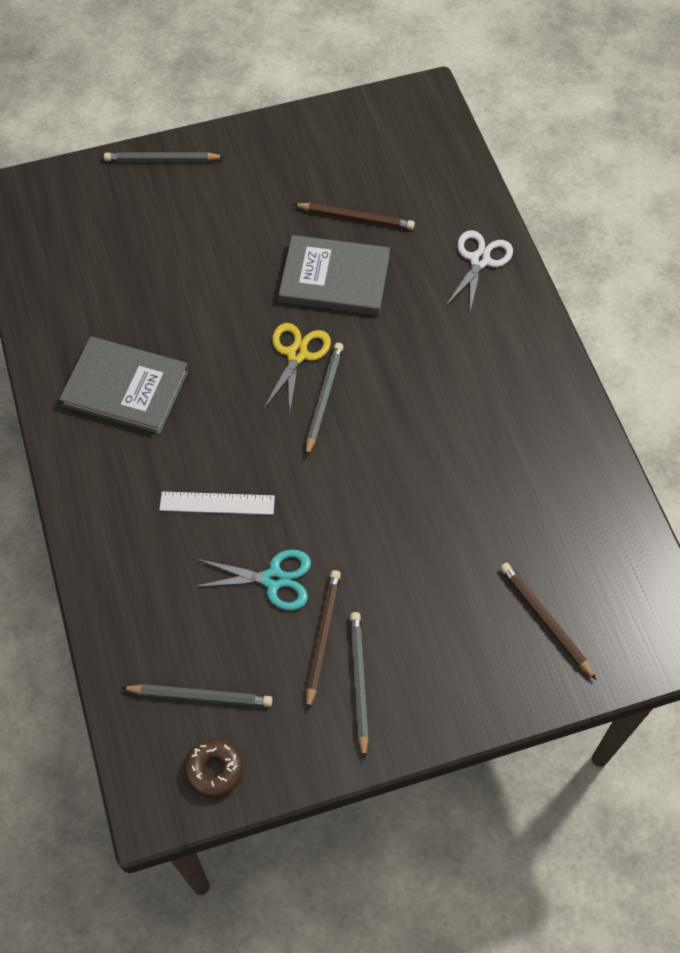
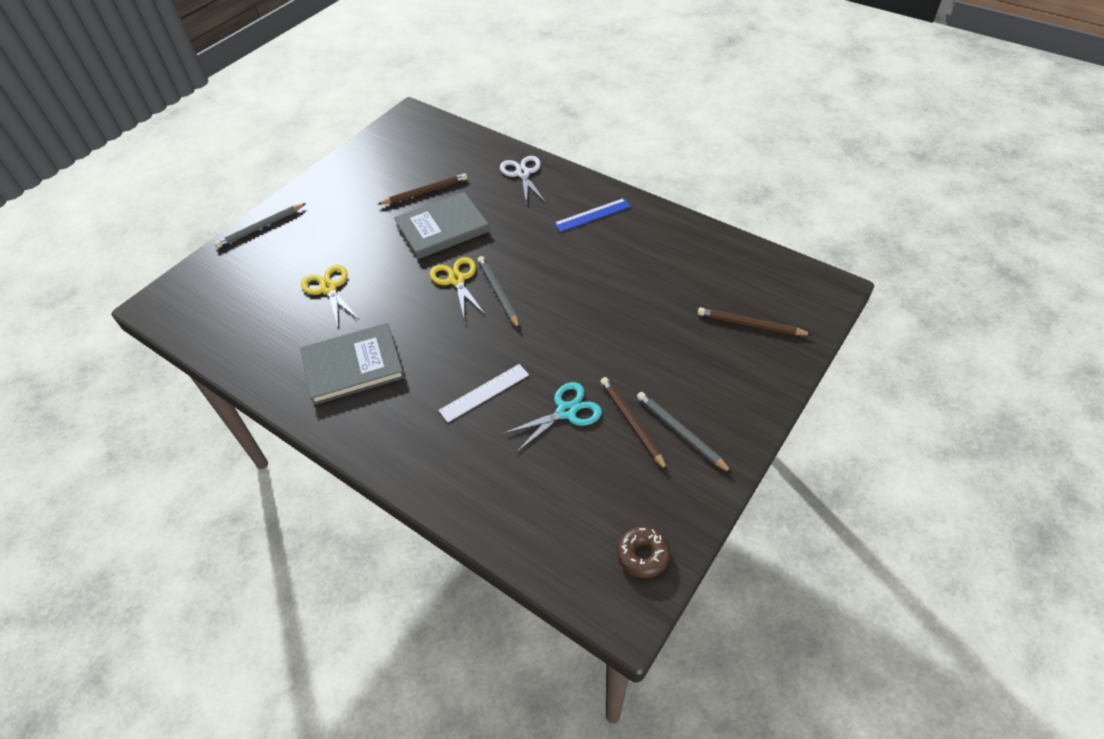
camera: 35 degrees left, 10 degrees down
grey pencil [121,684,272,707] -> none
none -> yellow scissors [301,265,360,326]
none -> blue ruler [554,198,631,232]

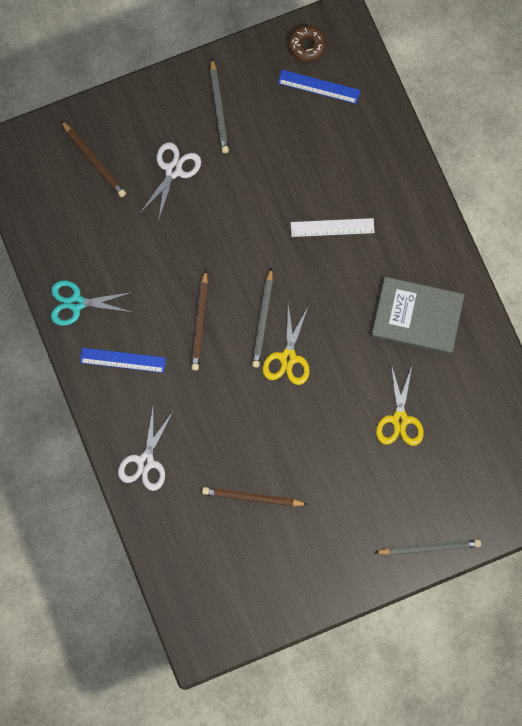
camera: 150 degrees left, 25 degrees up
grey book [394,192,489,259] -> none
turquoise scissors [503,382,602,452] -> turquoise scissors moved to [51,280,133,326]
brown pencil [600,377,668,471] -> brown pencil moved to [191,270,208,371]
none -> white scissors [139,142,201,222]
none -> blue ruler [278,70,360,104]

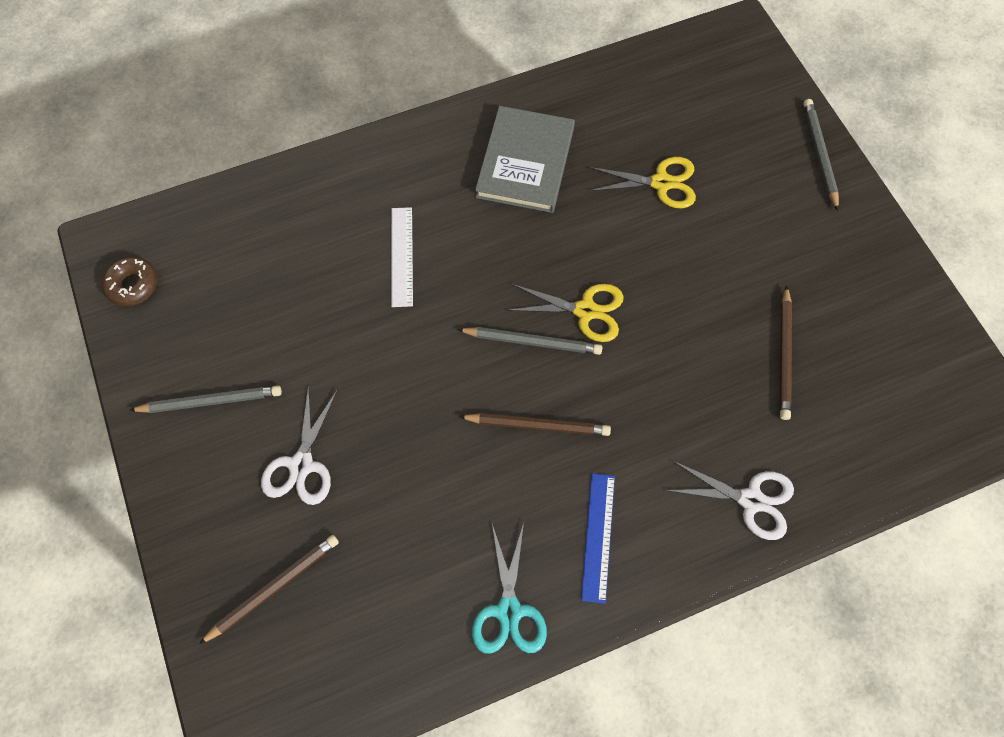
camera: 90 degrees left, 10 degrees down
white scissors [139,142,201,222] -> white scissors turned 105 degrees counterclockwise [261,385,338,505]
blue ruler [278,70,360,104] -> none

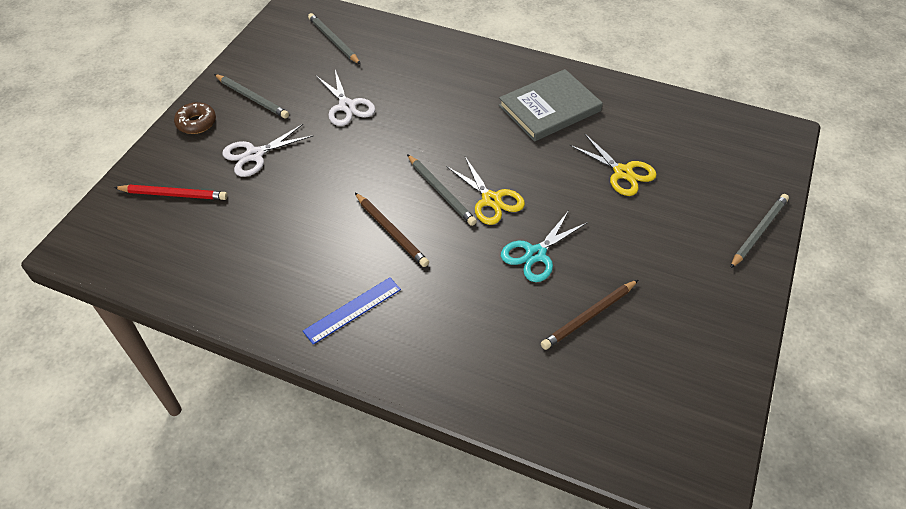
camera: 45 degrees right, 15 degrees down
brown donut [102,257,158,306] -> brown donut moved to [174,102,216,134]
brown pencil [199,535,339,644] -> red pencil [114,185,228,200]
white ruler [391,207,413,307] -> none
turquoise scissors [472,523,547,654] -> turquoise scissors moved to [501,212,588,282]
white scissors [665,460,794,540] -> white scissors moved to [316,70,375,126]
none -> grey pencil [308,13,360,64]

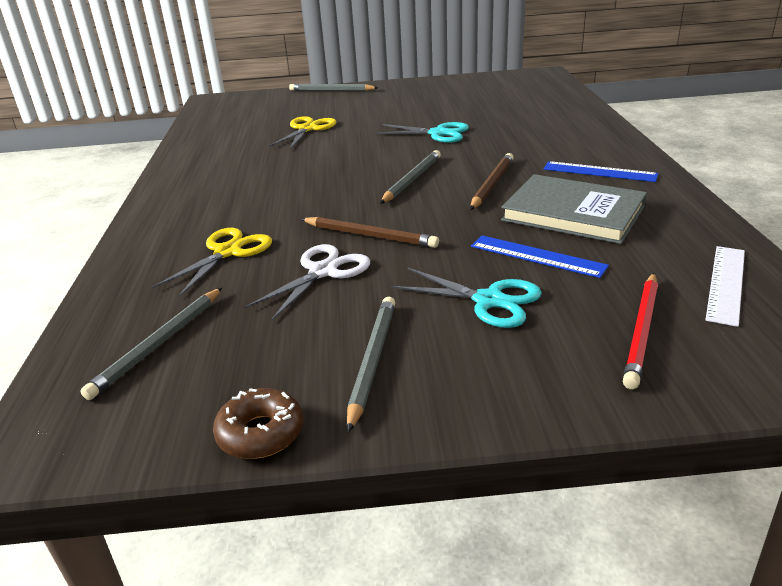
camera: 115 degrees left, 20 degrees down
red pencil [114,185,228,200] -> red pencil turned 135 degrees counterclockwise [623,273,658,389]
brown donut [174,102,216,134] -> brown donut moved to [213,388,304,459]
white scissors [222,124,313,177] -> turquoise scissors [391,268,542,328]
yellow scissors [446,157,525,225] -> yellow scissors moved to [152,228,272,297]
grey book [499,69,603,142] -> grey book moved to [501,174,647,244]
brown pencil [541,280,638,350] -> brown pencil moved to [301,217,439,248]
none -> blue ruler [471,235,609,278]
none -> white ruler [706,246,745,327]

